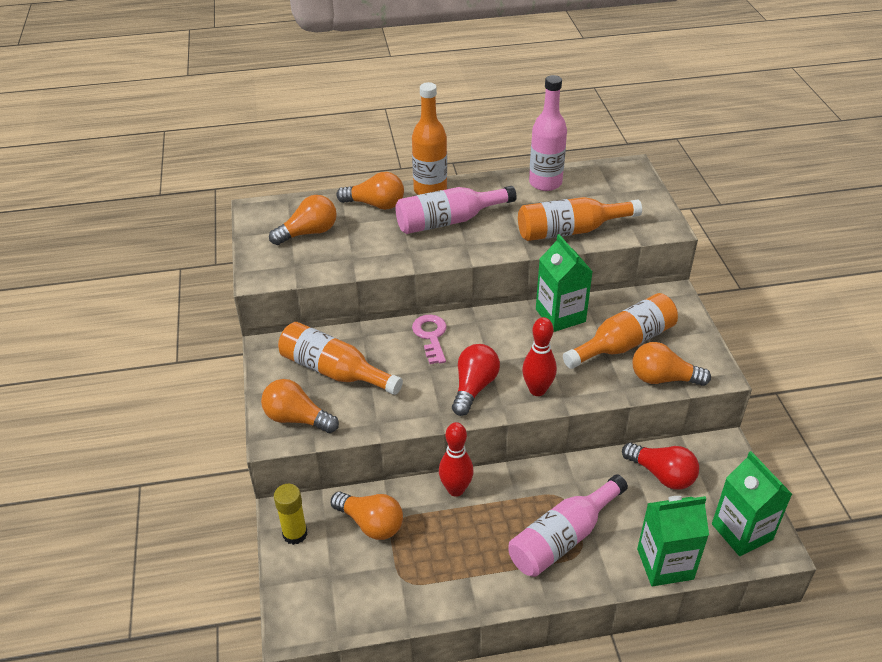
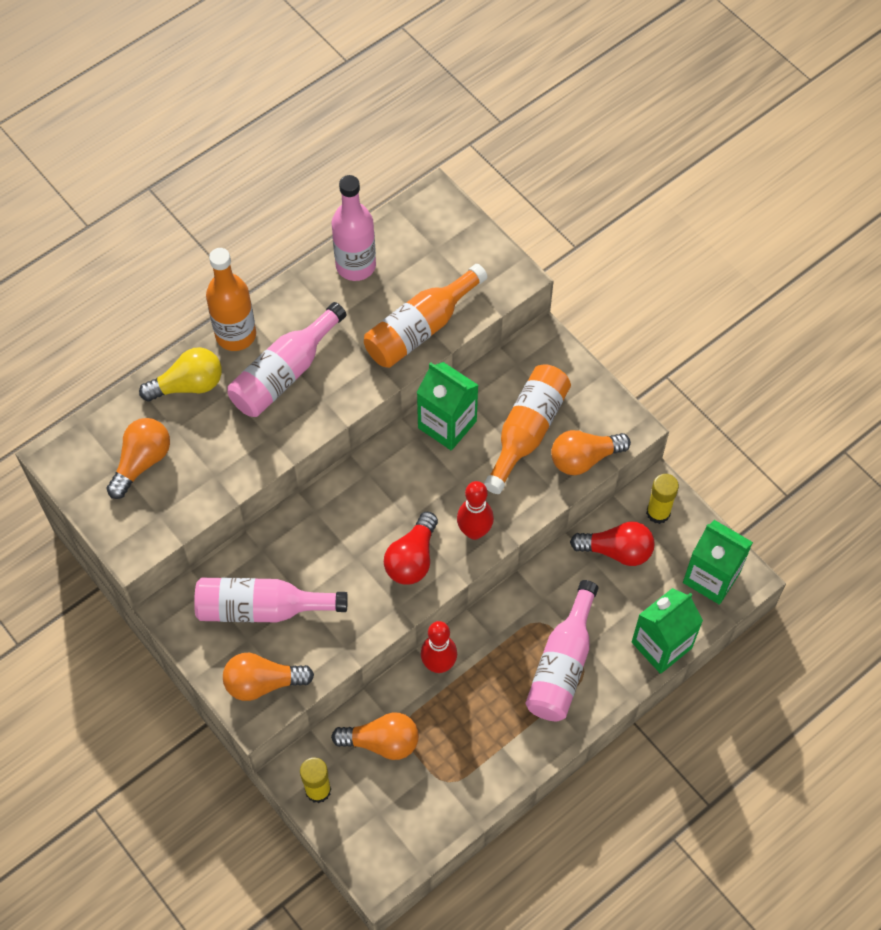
camera: 30 degrees left, 20 degrees up
orange bottle [278,322,403,395] -> pink bottle [194,578,348,622]
orange light bulb [336,172,404,210] -> yellow light bulb [139,347,222,401]
pink key [412,315,447,364] -> none
red light bulb [452,344,500,416] -> red light bulb turned 150 degrees counterclockwise [384,512,438,585]
none -> yellow glue stick [646,474,679,524]

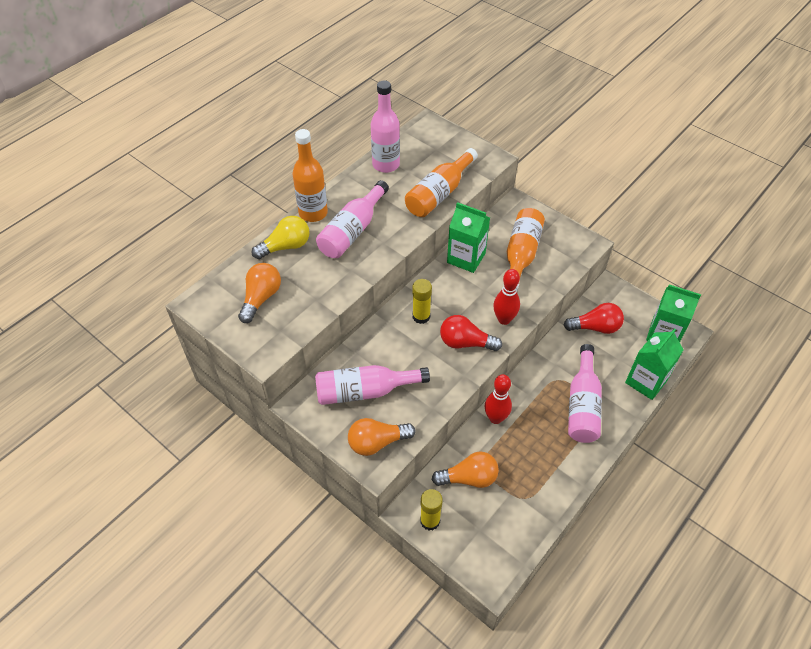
camera: 10 degrees left, 10 degrees down
red light bulb [384,512,438,585] -> red light bulb turned 90 degrees clockwise [440,315,502,351]
orange light bulb [551,430,631,475] -> none
yellow glue stick [646,474,679,524] -> yellow glue stick moved to [412,279,432,324]

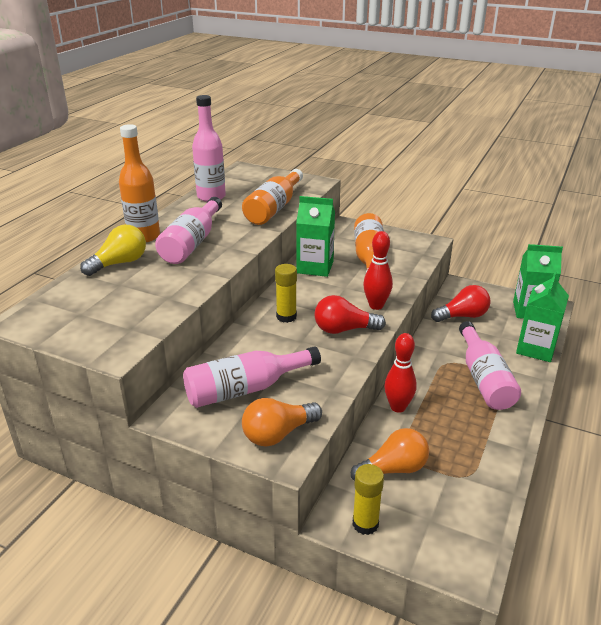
camera: 15 degrees left, 20 degrees down
orange light bulb [238,263,281,323] -> none

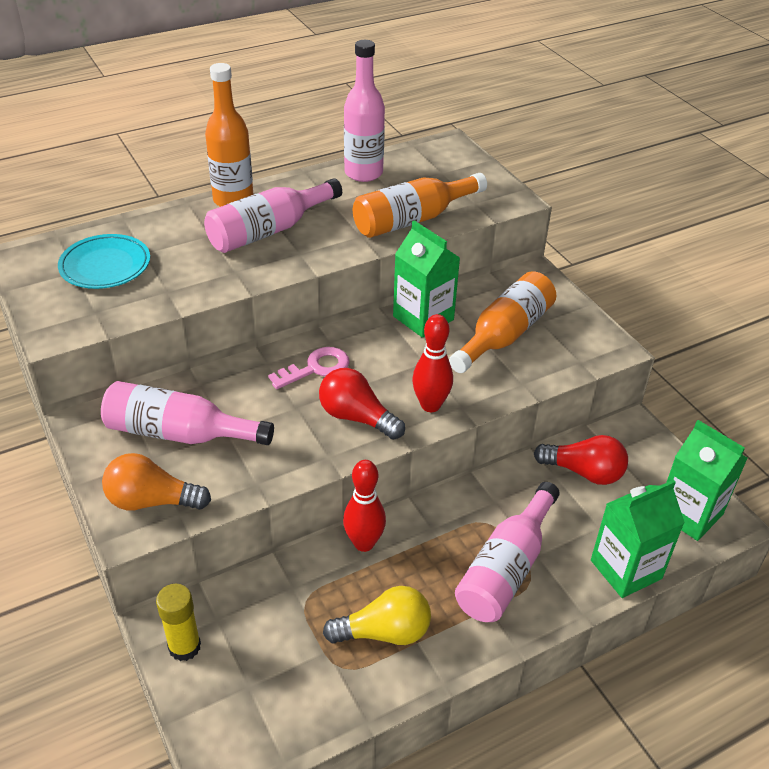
camera: 35 degrees right, 10 degrees up
yellow light bulb [80,224,146,276] -> yellow light bulb moved to [323,586,431,645]
yellow glue stick [275,264,297,323] -> pink key [268,347,350,389]
orange light bulb [351,428,429,481] -> none
none -> turquoise plate [58,234,150,289]

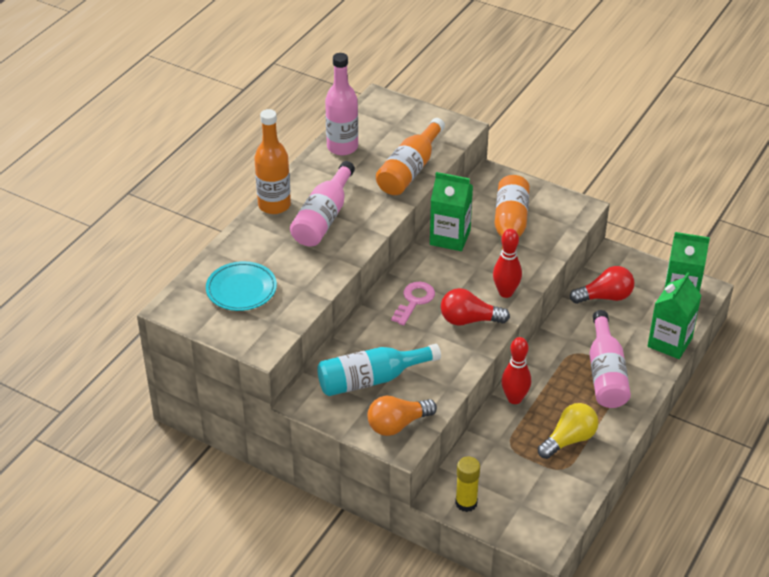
camera: 30 degrees left, 0 degrees up
pink bottle [101,381,274,445] -> turquoise bottle [317,344,441,396]

